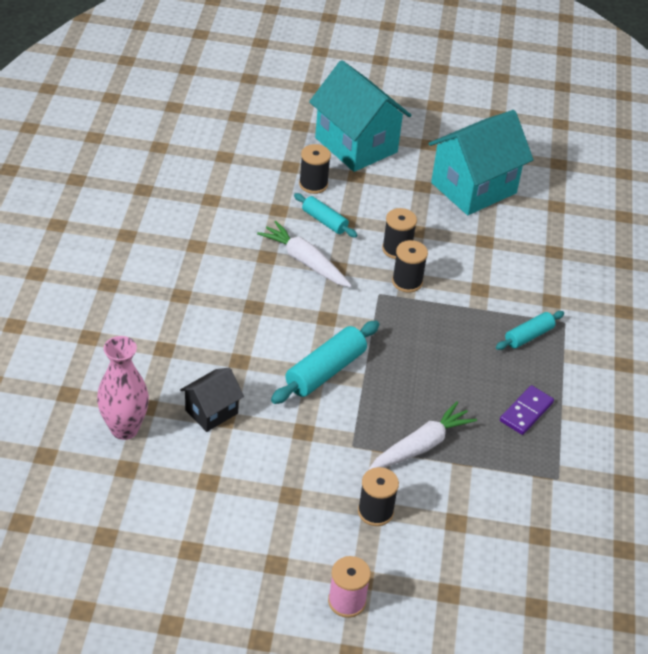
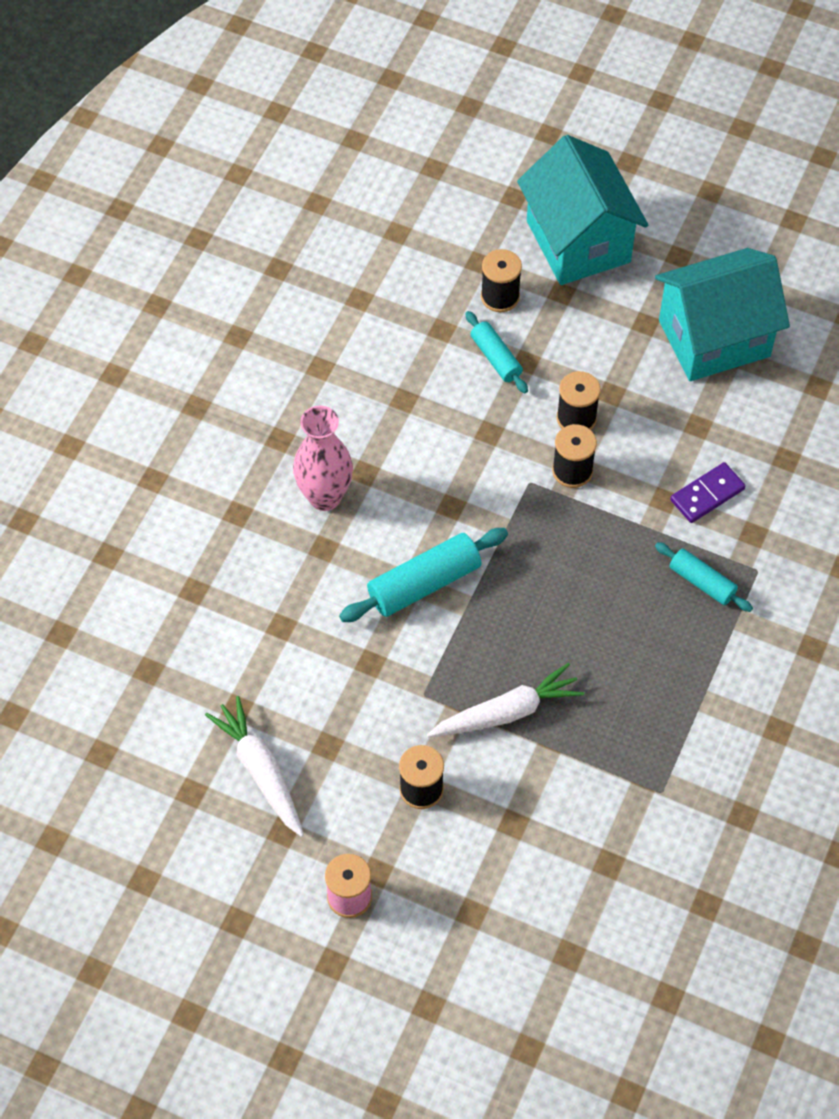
camera: 20 degrees right, 15 degrees up
pink vase [97,336,149,440] -> pink vase moved to [293,406,353,511]
black house [180,367,244,432] -> none
white carrot [257,221,352,287] -> white carrot moved to [205,696,304,837]
turquoise rolling pin [496,311,564,350] -> turquoise rolling pin turned 60 degrees clockwise [655,542,753,612]
purple domino [500,385,554,435] -> purple domino moved to [670,462,746,523]

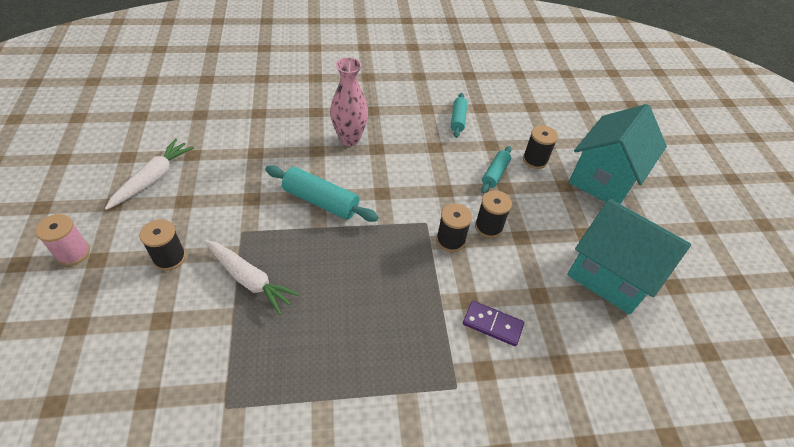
camera: 55 degrees right, 10 degrees down
turquoise rolling pin [655,542,753,612] -> turquoise rolling pin moved to [451,93,467,138]

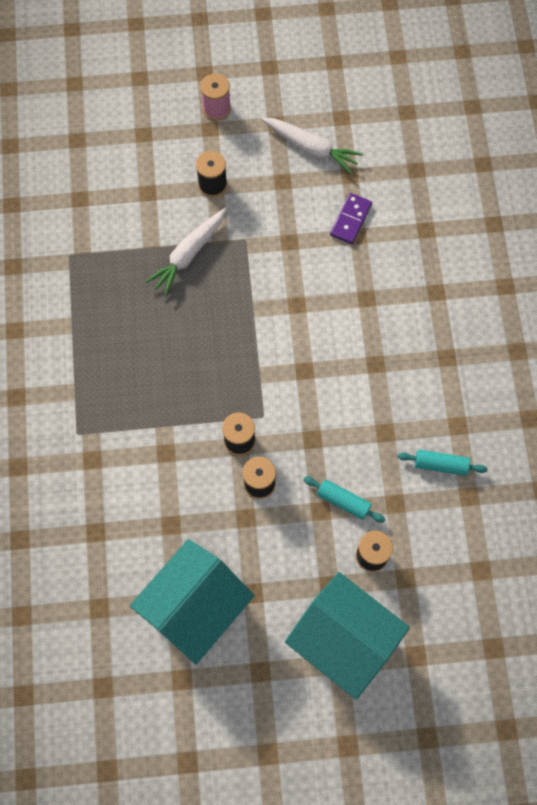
camera: 95 degrees right, 20 degrees up
turquoise rolling pin [266,165,379,222] -> none
pink vase [330,57,368,146] -> none
purple domino [463,301,524,346] -> purple domino moved to [330,193,372,244]

